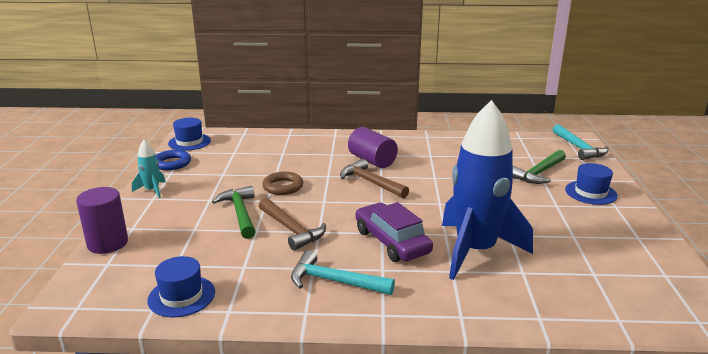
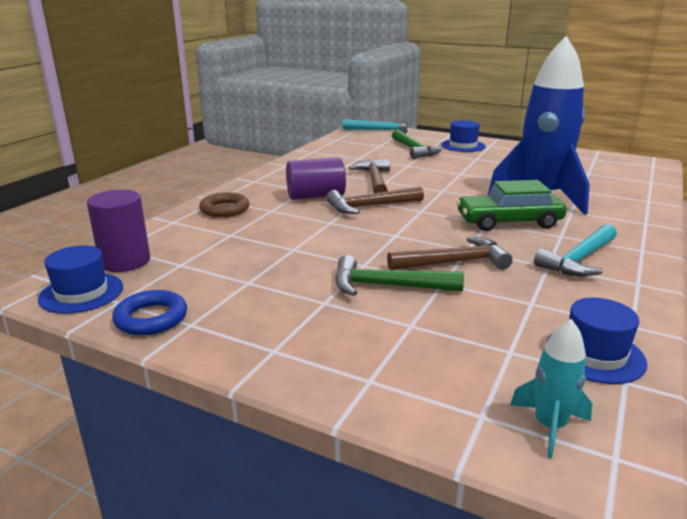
camera: 65 degrees left, 0 degrees up
purple cylinder [76,187,128,254] -> purple cylinder moved to [87,190,150,272]
turquoise rocket [132,140,166,198] -> turquoise rocket moved to [510,319,592,459]
brown ring [262,172,303,195] -> brown ring moved to [199,192,250,217]
purple car [356,202,433,262] -> green car [456,180,567,231]
none -> brown hammer [349,159,390,193]

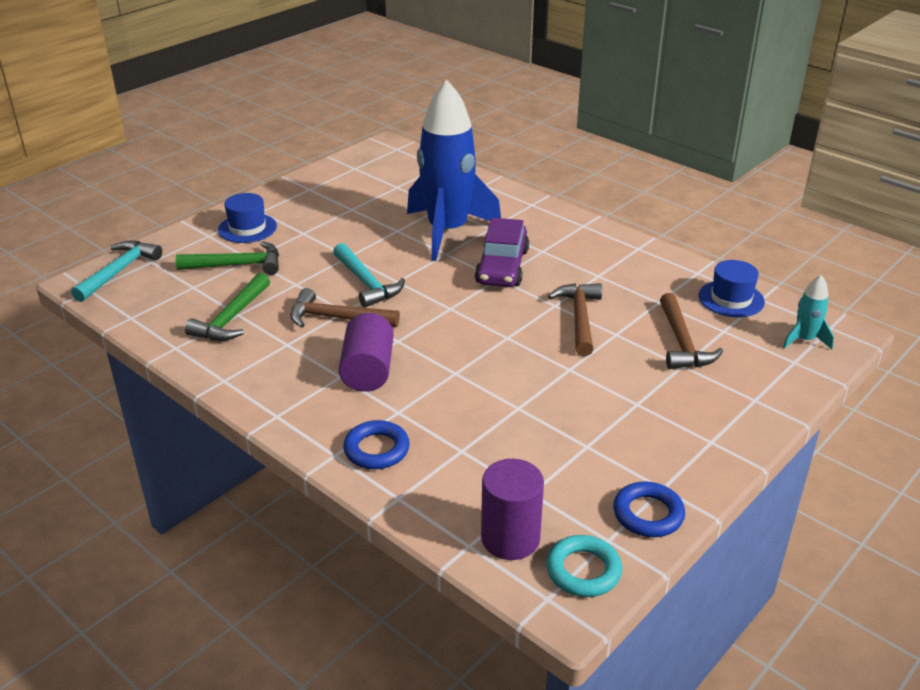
camera: 75 degrees left, 10 degrees up
blue hat [38,245,123,314] -> turquoise ring [546,535,622,597]
brown ring [199,192,250,217] -> blue ring [343,420,410,469]
brown hammer [326,186,424,214] -> brown hammer moved to [660,293,723,369]
green hammer [335,255,464,296] -> green hammer moved to [185,273,270,341]
green car [456,180,567,231] -> purple car [475,218,529,287]
turquoise hammer [534,224,617,277] -> turquoise hammer moved to [333,243,405,308]

